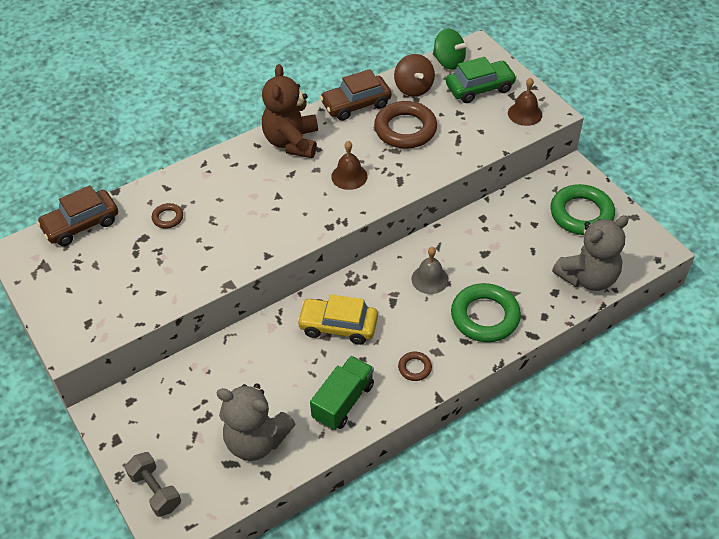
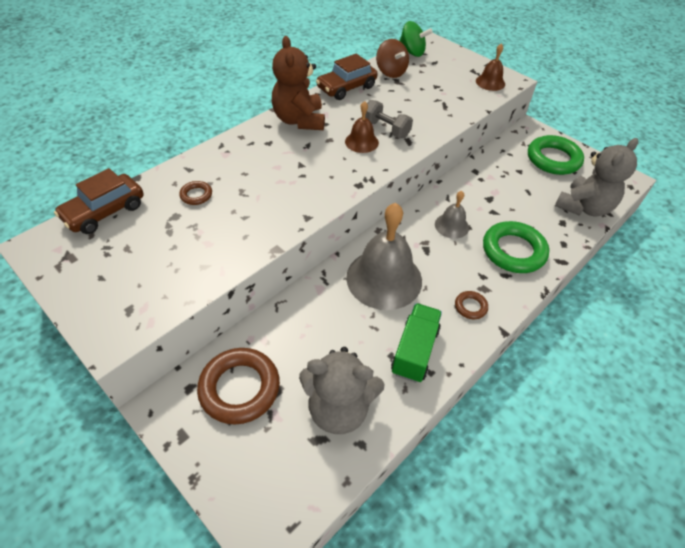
camera: 15 degrees left, 0 degrees up
grey dumbbell [125,452,181,517] -> grey dumbbell moved to [365,100,413,138]
yellow car [297,294,378,345] -> grey bell [346,203,422,310]
brown ring [374,101,437,149] -> brown ring moved to [197,348,280,425]
green car [446,57,517,103] -> none

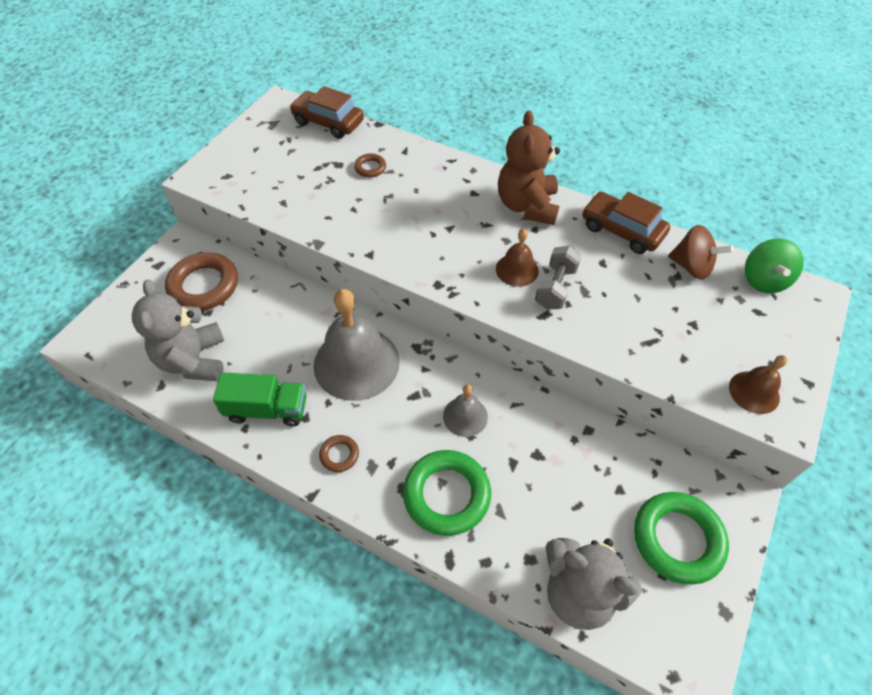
camera: 75 degrees right, 5 degrees up
brown teddy bear [272,36,325,130] -> brown teddy bear turned 60 degrees counterclockwise [498,110,560,225]
brown spinning top [376,39,409,78] -> brown spinning top turned 105 degrees counterclockwise [668,225,734,280]

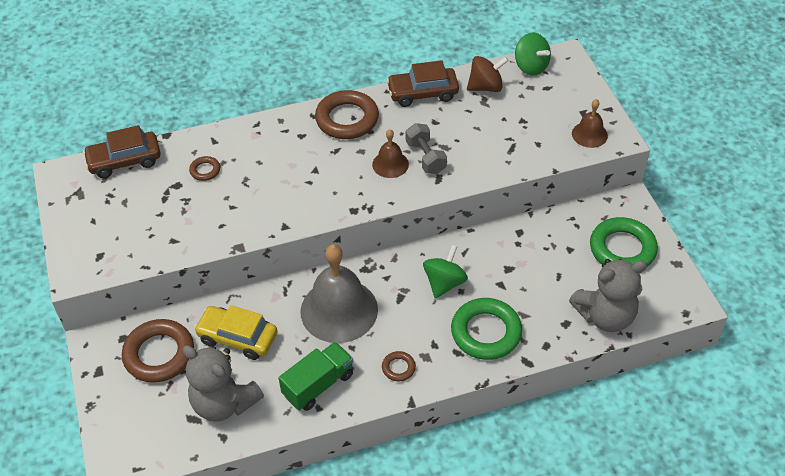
camera: 45 degrees left, 5 degrees down
grey bell [443,385,488,437] -> green spinning top [423,245,468,298]
brown teddy bear [498,110,560,225] -> brown ring [315,90,379,139]
none -> yellow car [194,305,277,360]

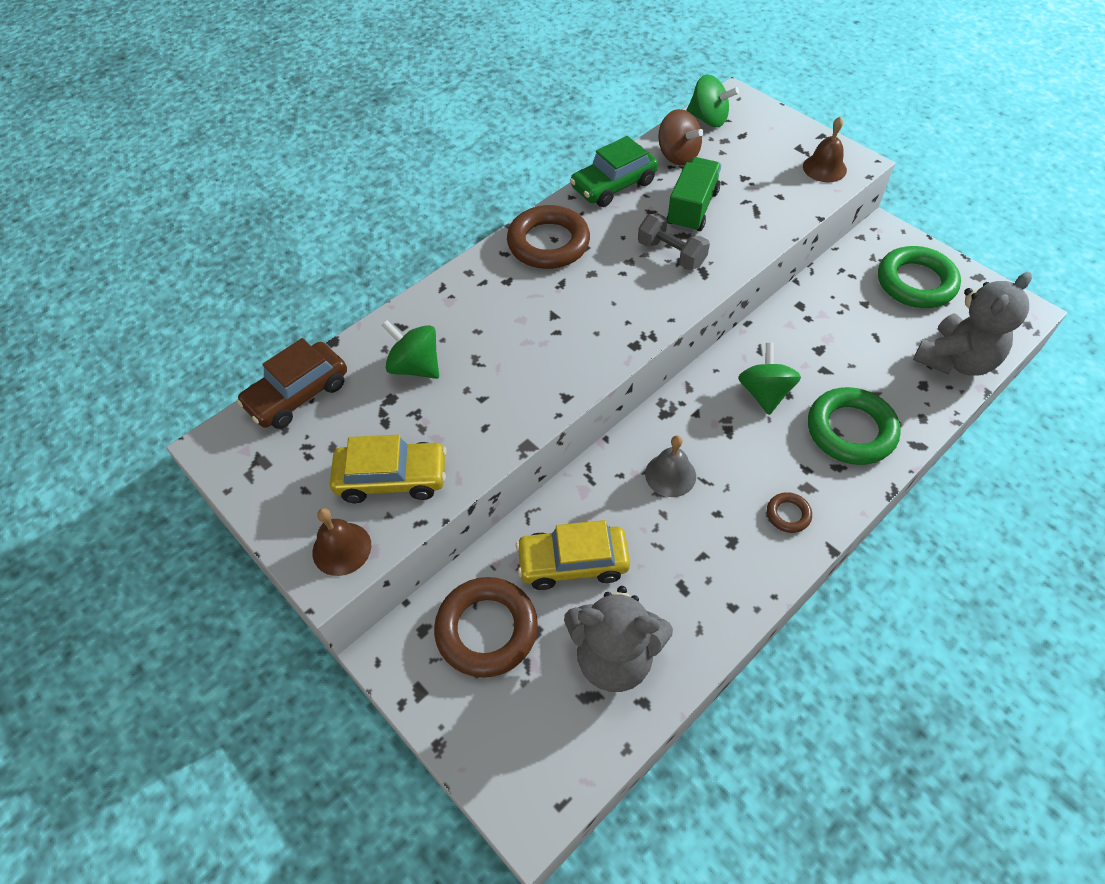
camera: 25 degrees left, 5 degrees up
brown ring [189,156,220,181] -> green spinning top [381,320,439,379]
green truck [279,342,353,411] -> green truck moved to [667,157,721,232]
grey bell [300,244,378,343] -> grey bell [645,436,696,497], size x0.50
brown bell [372,129,409,178] -> brown bell moved to [312,508,371,576]
brown car [386,60,459,107] -> green car [570,136,658,207]
brown spinning top [467,56,509,92] -> brown spinning top turned 90 degrees clockwise [658,109,704,166]
none -> yellow car [330,434,447,503]

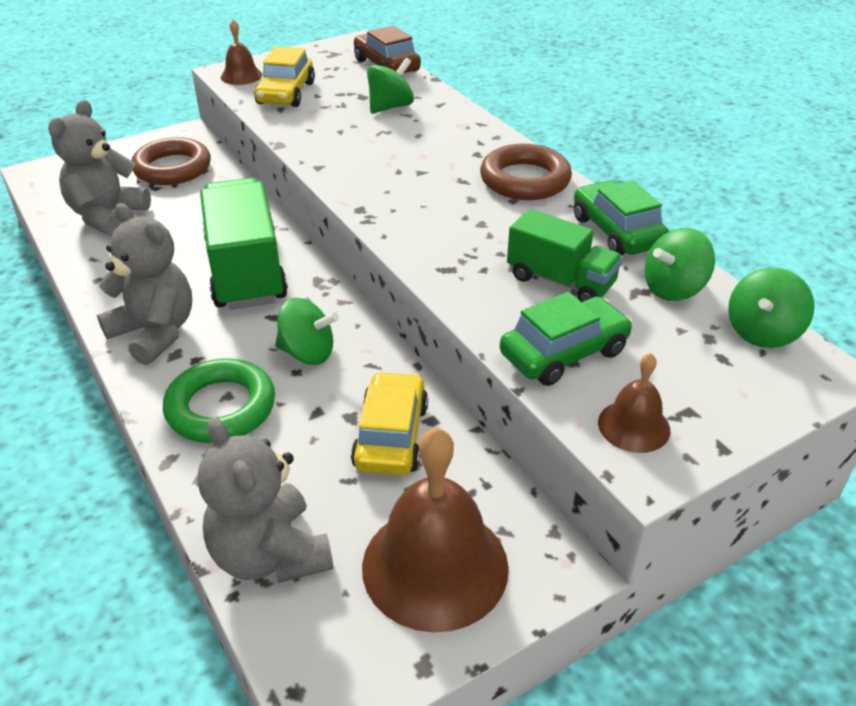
camera: 100 degrees right, 15 degrees down
yellow car [516,520,630,590] -> yellow car moved to [351,371,428,476]
grey dumbbell [638,213,710,270] -> none
grey bell [645,436,696,497] -> green truck [200,178,288,310]
brown spinning top [658,109,704,166] -> green spinning top [644,228,715,301]
brown ring [767,492,812,533] -> grey teddy bear [97,203,192,365]
green ring [878,246,961,308] -> brown bell [362,427,509,633]
none -> green car [500,292,633,386]

